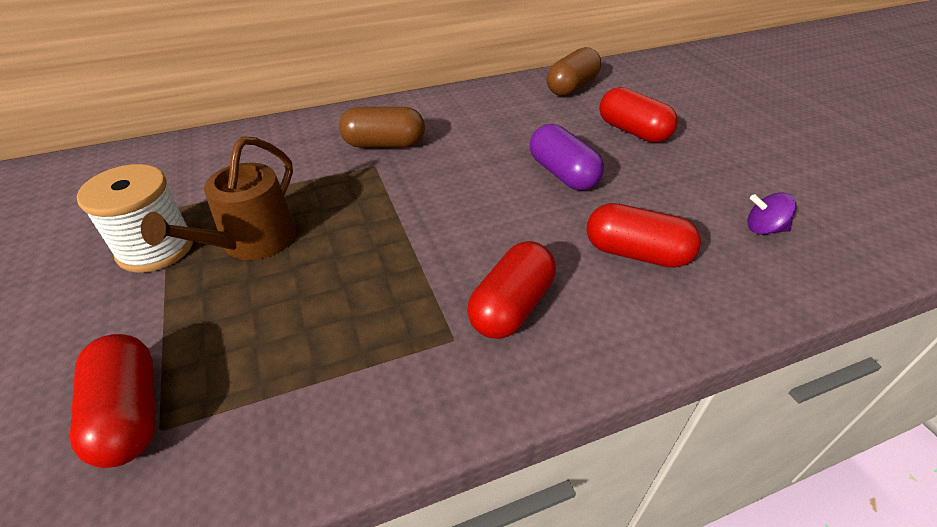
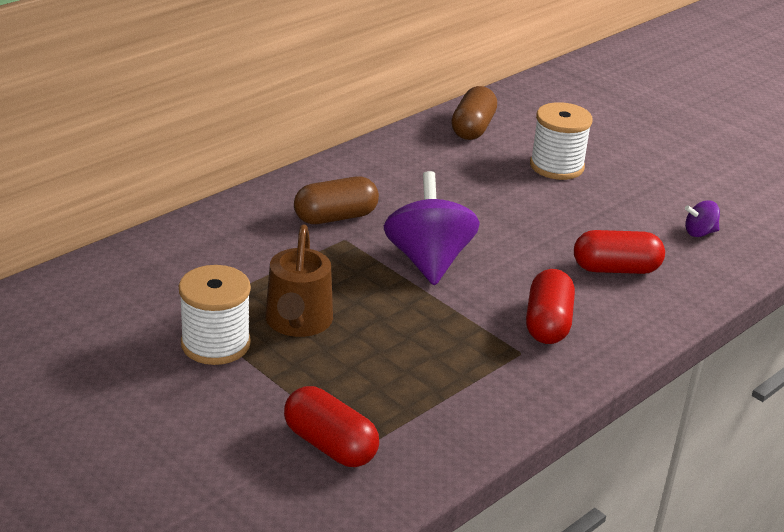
camera: 25 degrees left, 10 degrees down
purple capsule [529,124,604,191] -> none
red capsule [599,87,678,143] -> white spool [530,102,593,180]
none -> purple spinning top [384,171,480,285]

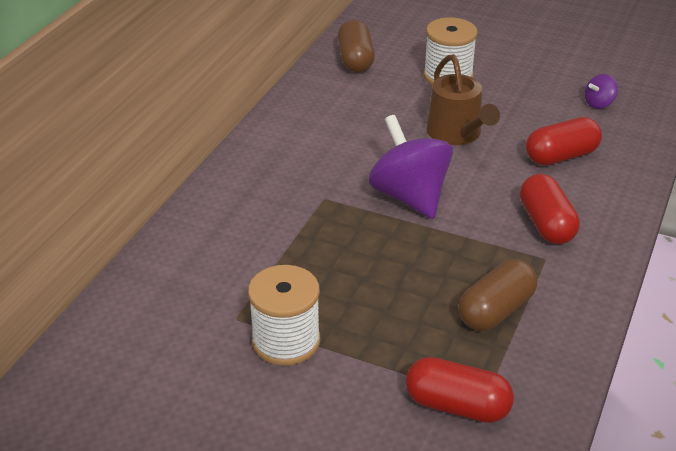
camera: 20 degrees left, 5 degrees up
brown watering can [265,225,333,337] -> brown watering can moved to [426,54,500,145]
brown capsule [294,177,379,224] -> brown capsule moved to [459,259,537,331]

